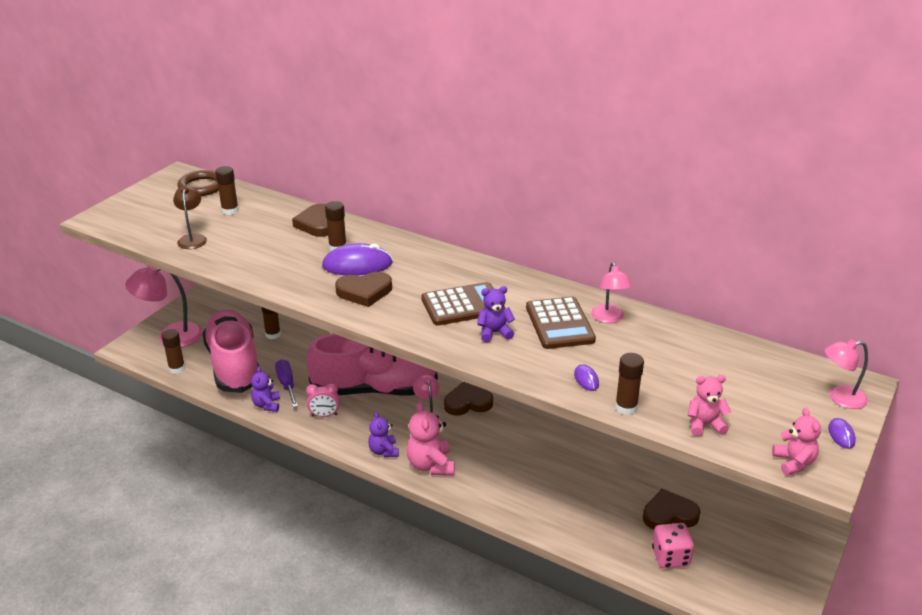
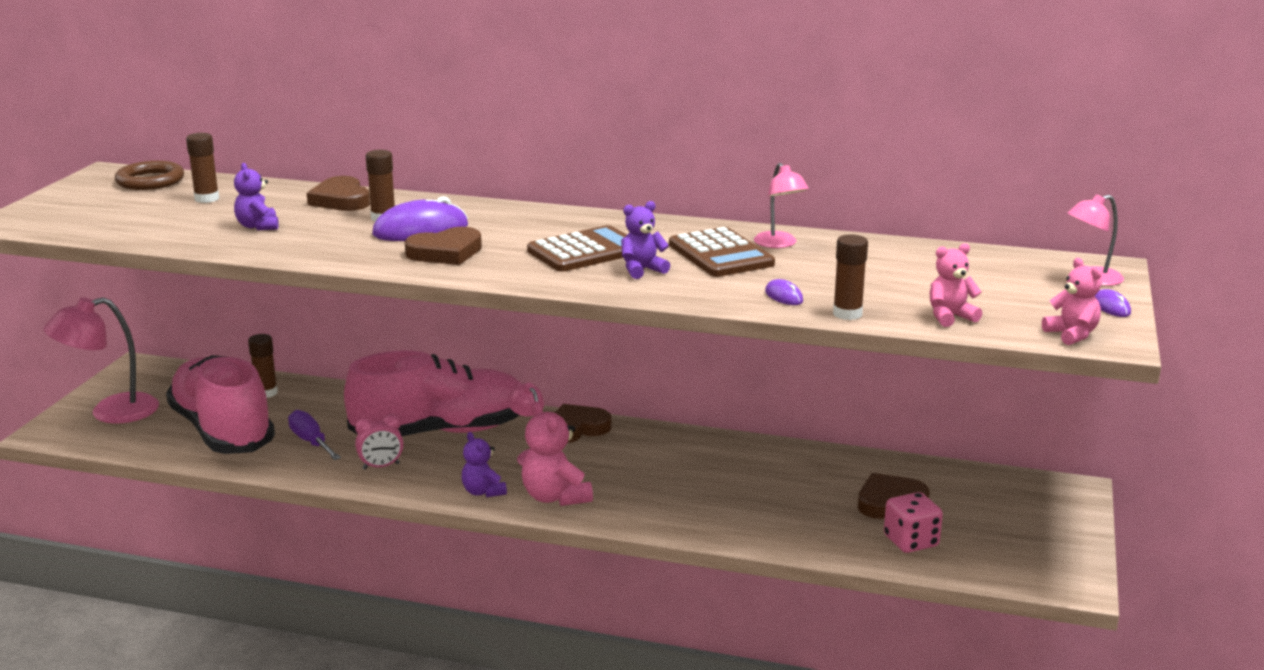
camera: 15 degrees left, 10 degrees down
brown glue stick [161,329,185,374] -> none
brown lamp [173,186,207,249] -> none
purple teddy bear [251,367,280,412] -> purple teddy bear moved to [234,163,279,230]

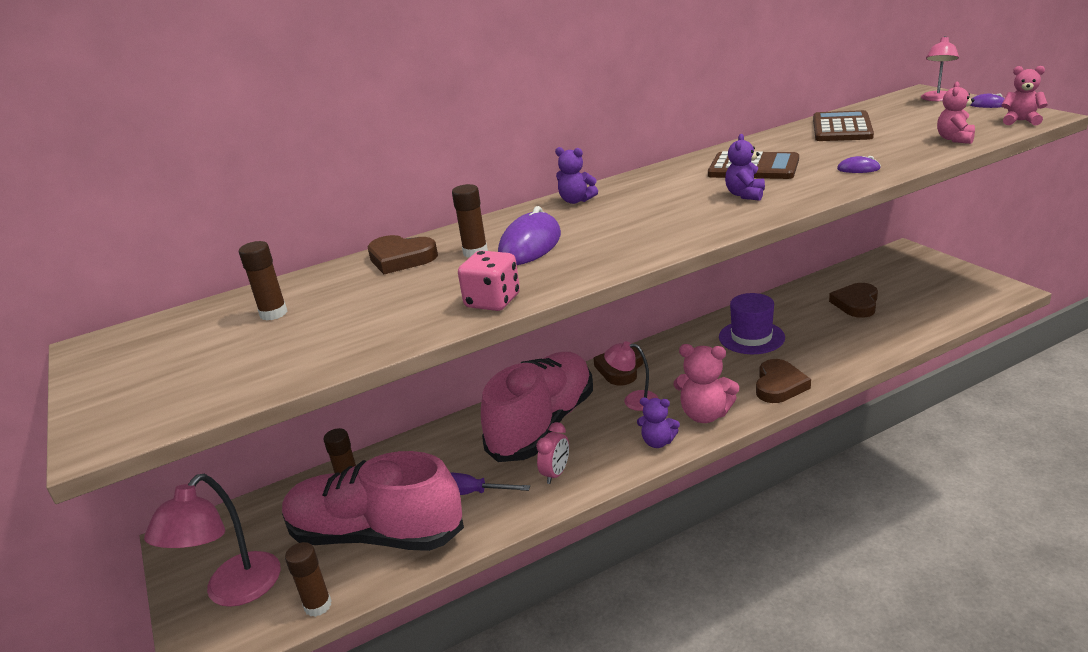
camera: 40 degrees left, 5 degrees up
brown ring [115,161,184,190] -> none
purple teddy bear [234,163,279,230] -> purple teddy bear moved to [555,147,598,204]
brown heart [405,227,482,265] -> brown heart moved to [756,359,811,403]
brown calculator [527,225,627,272] -> brown calculator moved to [813,110,874,141]
pink lamp [754,163,809,248] -> none
brown glue stick [833,234,868,320] -> brown glue stick moved to [285,542,332,617]
pink dice [884,492,943,553] -> pink dice moved to [458,250,520,311]
none -> purple hat [719,293,785,354]

